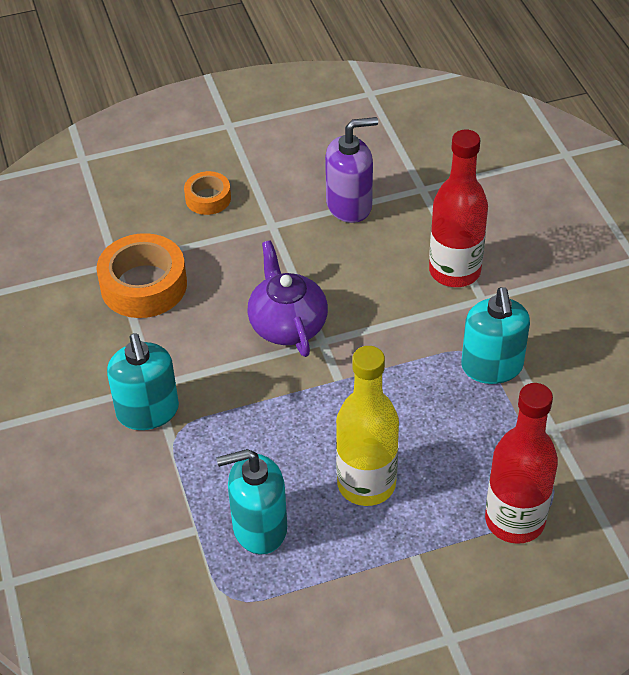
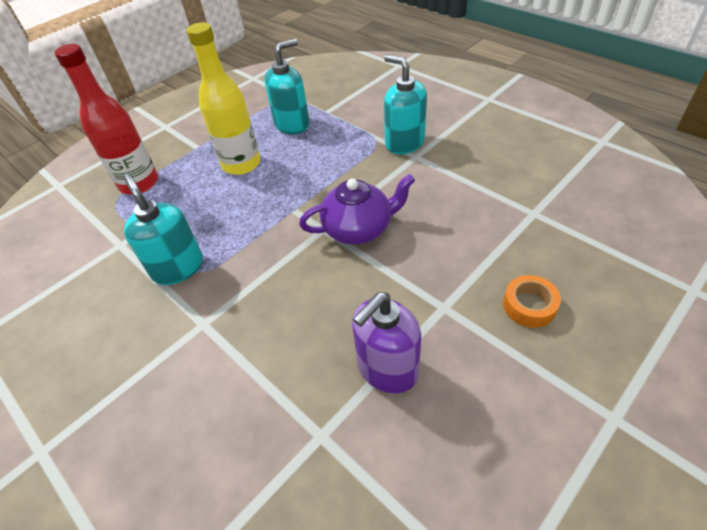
camera: 155 degrees right, 0 degrees up
orange tape [96,233,187,318] -> none
purple teapot [247,240,328,357] -> purple teapot turned 60 degrees counterclockwise [299,174,415,245]
red bottle [429,129,488,287] -> none

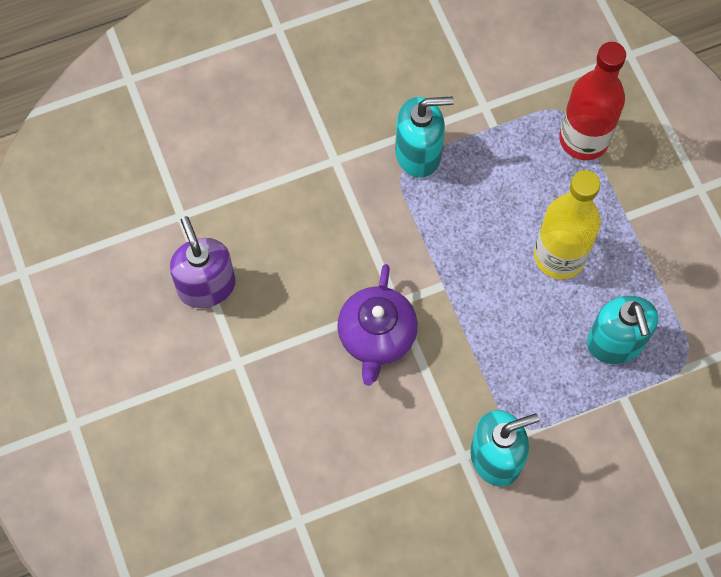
camera: 110 degrees right, 20 degrees up
orange tape [503,275,561,328] -> none

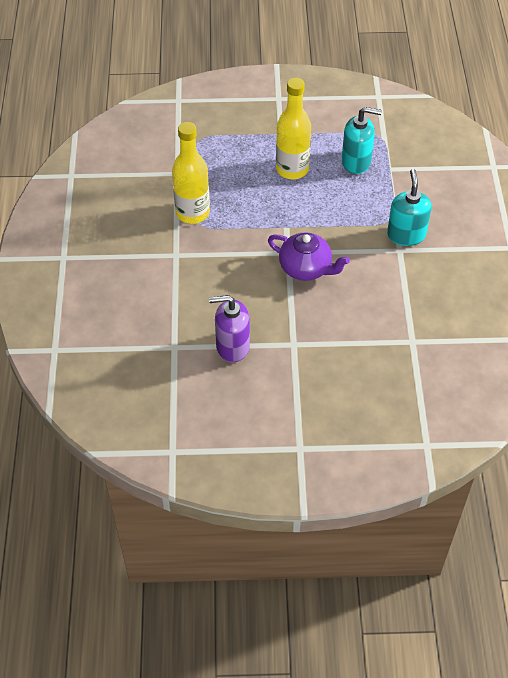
camera: 70 degrees left, 15 degrees down
turquoise soap dispenser [395,97,454,178] -> yellow bottle [172,122,210,224]
red bottle [559,42,626,160] -> none

